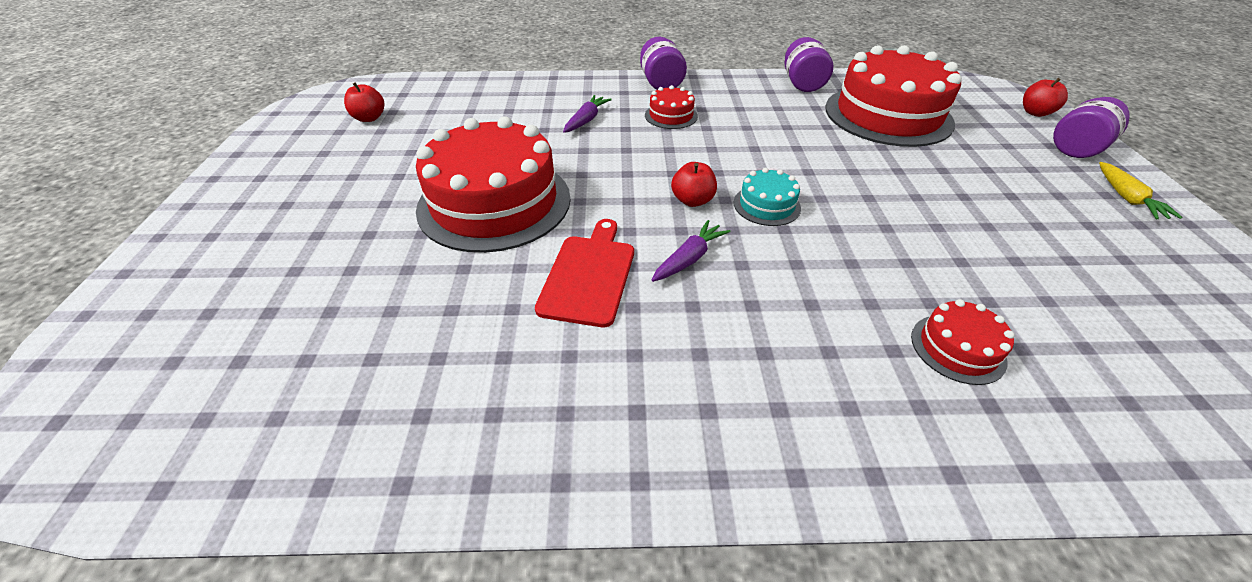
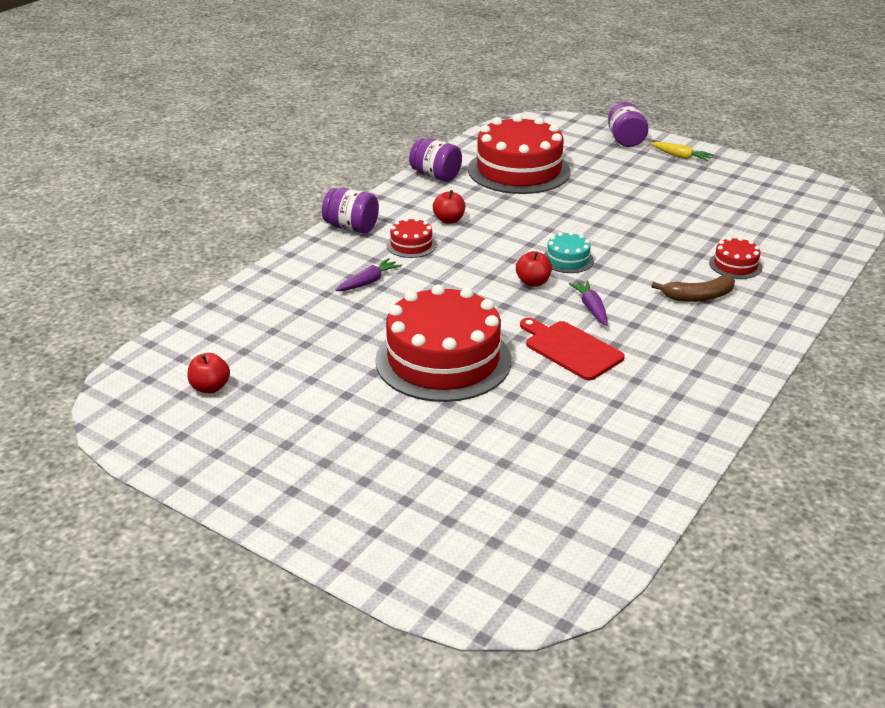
camera: 55 degrees left, 10 degrees down
purple carrot [563,95,612,133] -> purple carrot turned 75 degrees clockwise [336,258,402,291]
red apple [1023,78,1068,117] -> red apple moved to [433,190,465,224]
none -> brown banana [651,275,735,302]

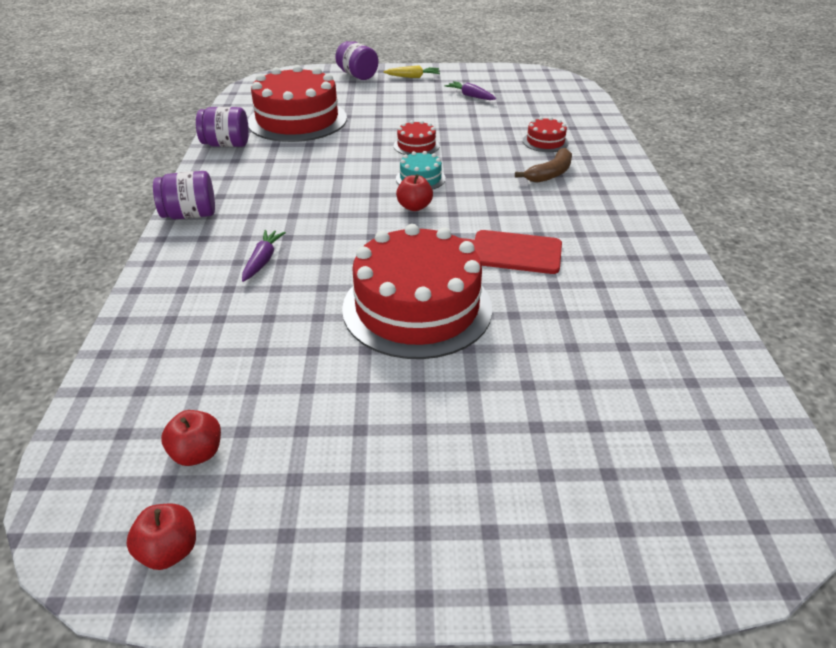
camera: 35 degrees left, 5 degrees up
red cake [386,218,437,258] -> red cake moved to [394,120,439,155]
red apple [433,190,465,224] -> red apple moved to [126,503,196,570]
purple carrot [569,280,608,326] -> purple carrot moved to [445,81,496,100]

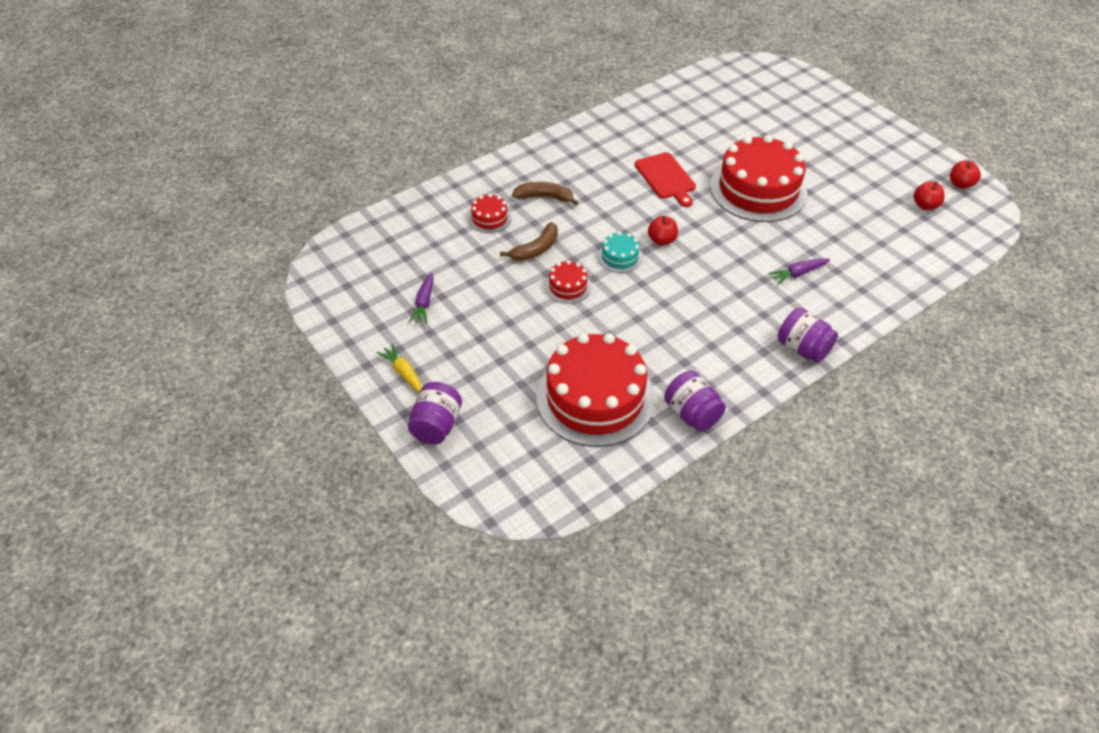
camera: 125 degrees left, 10 degrees up
none -> brown banana [500,222,558,261]

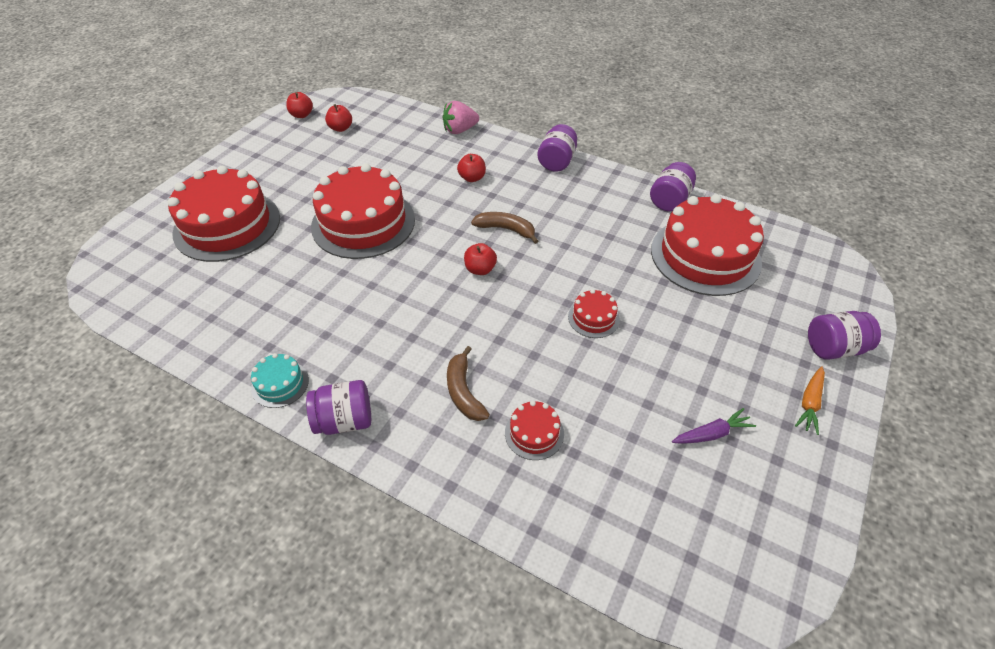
camera: 115 degrees left, 0 degrees up
yellow carrot [377,344,422,393] -> orange carrot [795,366,825,435]
brown banana [500,222,558,261] -> brown banana moved to [471,212,538,244]
turquoise cake [598,231,643,273] -> turquoise cake moved to [251,353,309,408]
red cutting board [634,152,696,207] -> none
purple carrot [768,258,830,285] -> red apple [457,154,486,182]
none -> red cake [167,166,280,262]
none -> purple jar [306,380,371,435]
none -> pink strawberry [443,101,479,134]

